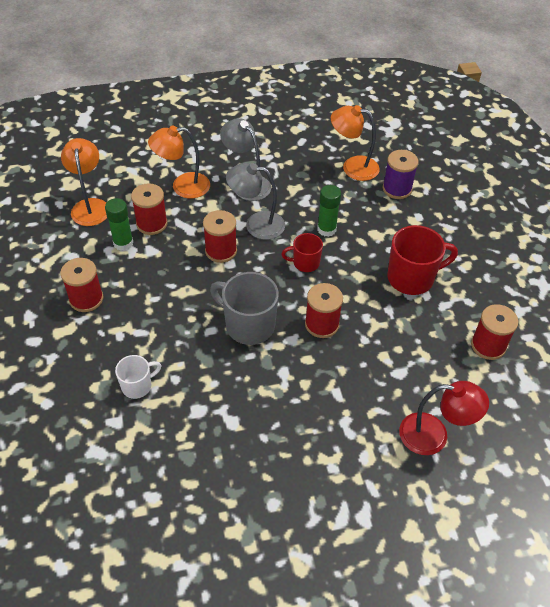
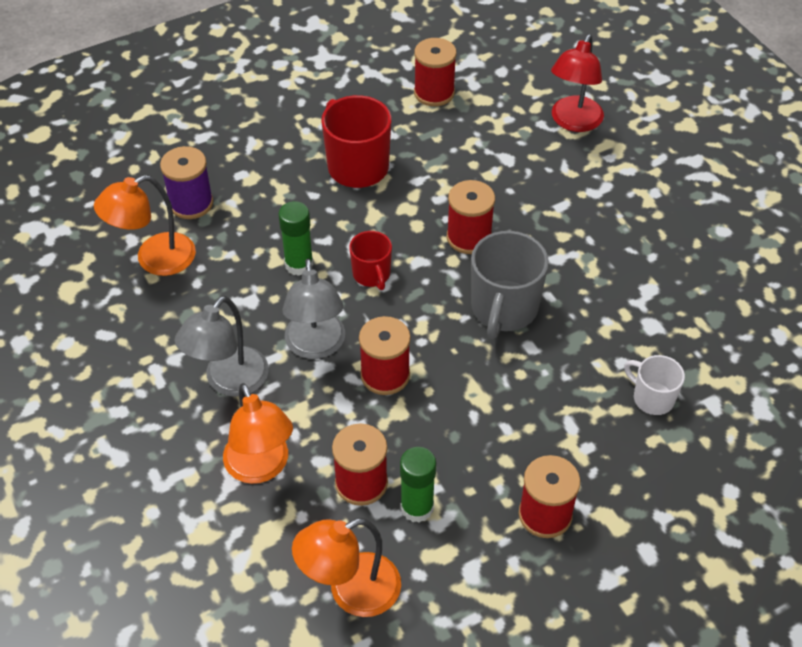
camera: 105 degrees left, 0 degrees up
orange lamp [331,105,380,181] -> orange lamp turned 60 degrees clockwise [94,175,196,276]
red lamp [399,381,489,455] -> red lamp turned 150 degrees counterclockwise [551,34,604,132]

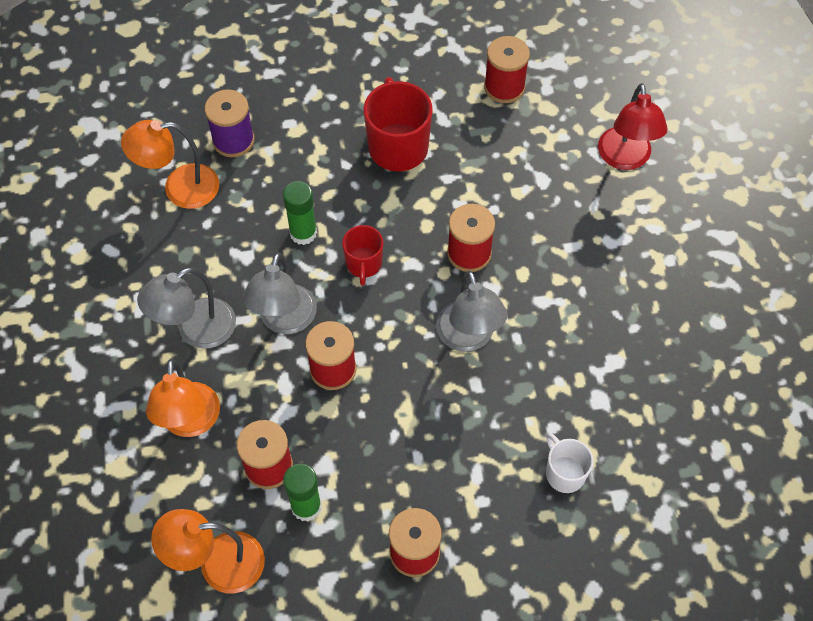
camera: 20 degrees right, 10 degrees up
grey mug [471,231,549,339] -> grey lamp [436,271,507,352]
red lamp [551,34,604,132] -> red lamp turned 45 degrees counterclockwise [598,83,668,170]

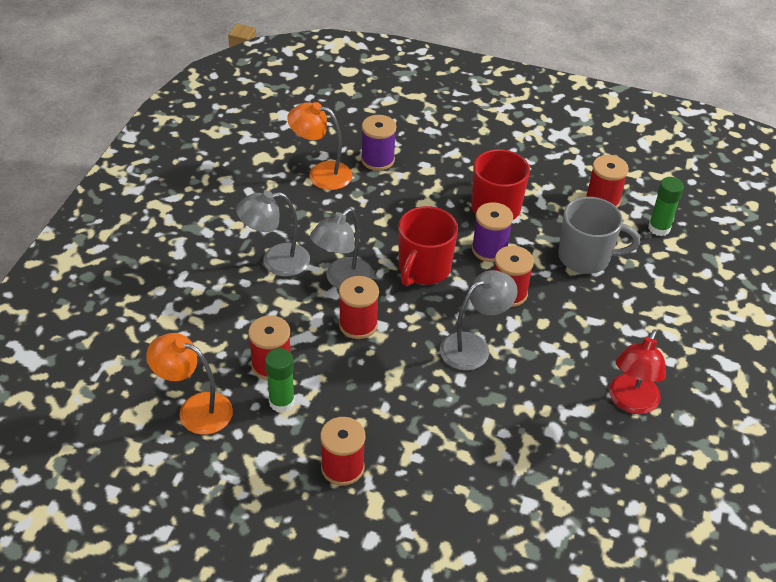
camera: 25 degrees right, 15 degrees down
orange lamp [146,359,220,437] -> none
green glue stick [283,181,317,245] -> green glue stick moved to [648,177,684,236]
red mug [342,225,383,286] -> red mug [398,206,458,286], size x1.74
grey lamp [436,271,507,352] -> grey lamp turned 135 degrees counterclockwise [440,270,518,370]
white mug [546,433,593,493] -> none
red lamp [598,83,668,170] -> red lamp moved to [609,330,666,414]
none -> purple spool [472,202,513,262]
none -> grey mug [558,197,640,274]

